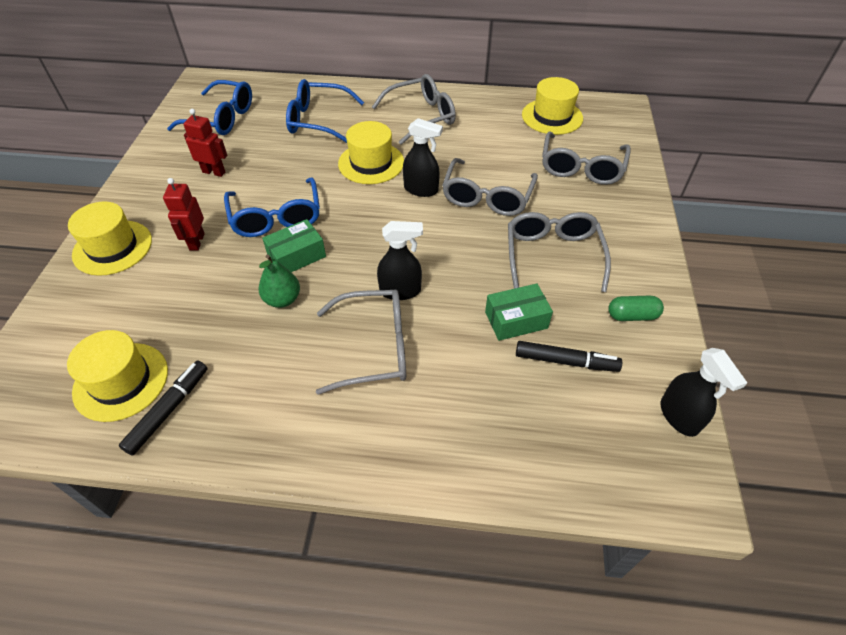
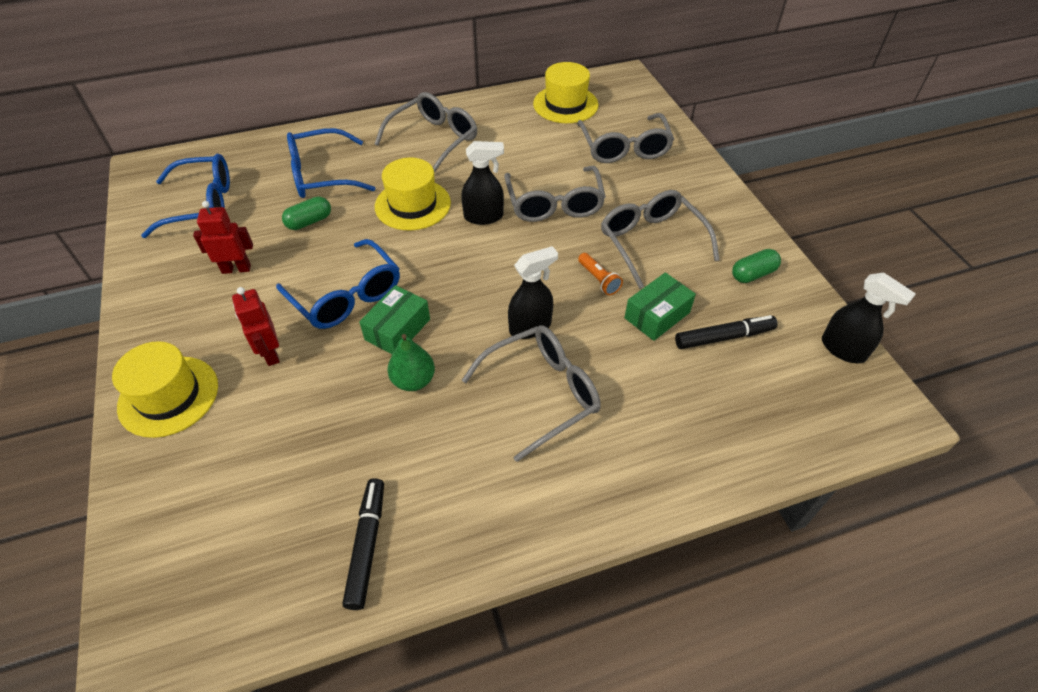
camera: 25 degrees left, 0 degrees up
yellow hat [67,330,168,422] -> none
none -> green capsule [282,196,331,230]
none -> orange flashlight [578,253,623,295]

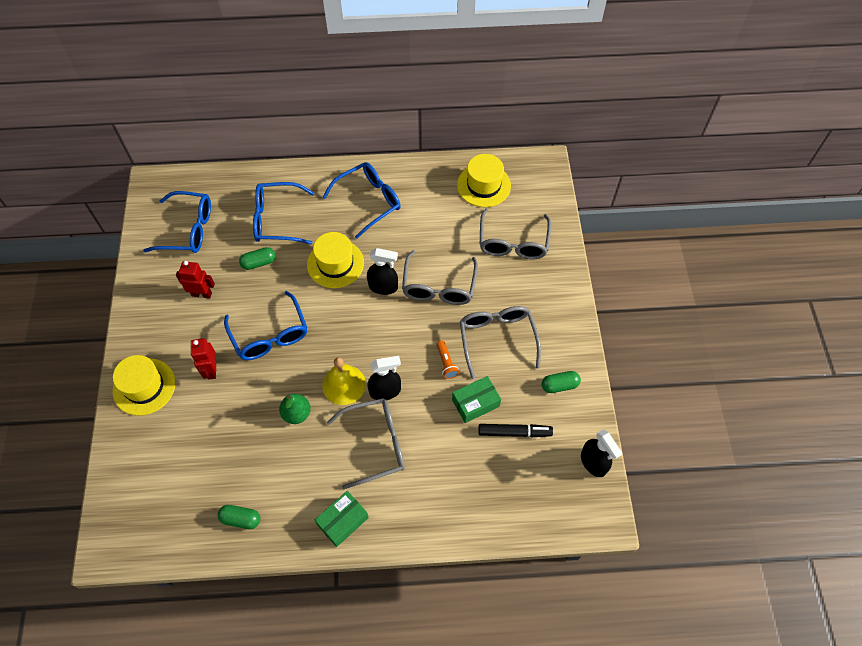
camera: 15 degrees right, 10 degrees up
black marker [342,478,384,610] -> green capsule [218,505,260,529]
green box [359,285,430,354] -> green box moved to [315,491,369,547]
grey glasses [375,92,477,173] -> blue glasses [322,162,401,239]
none -> yellow bell [322,357,366,405]

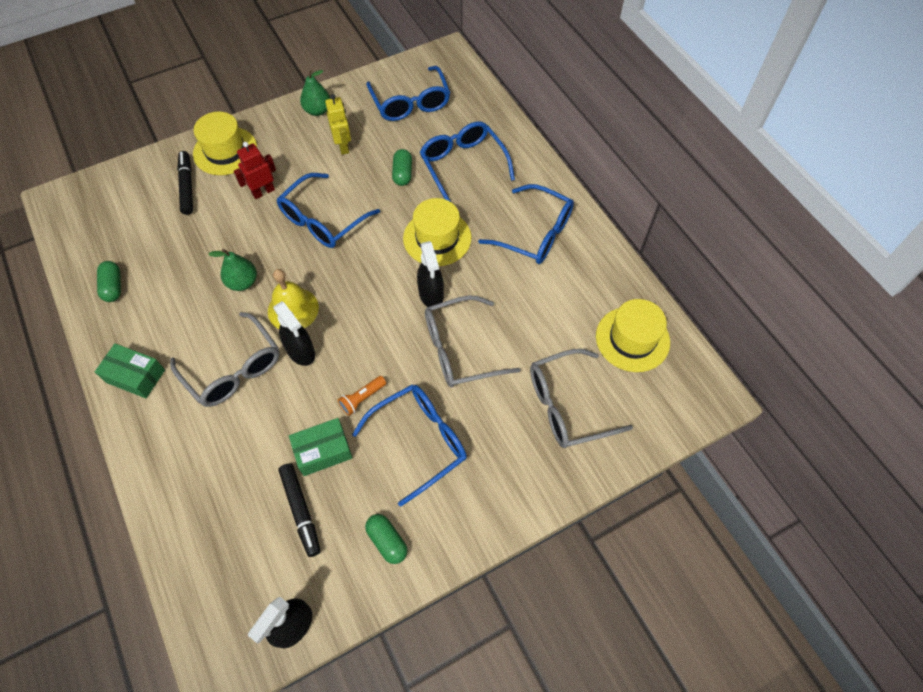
camera: 65 degrees right, 0 degrees up
red robot [176,261,215,299] -> yellow robot [325,94,351,155]
green capsule [239,247,276,270] -> green capsule turned 45 degrees clockwise [392,149,412,186]
green box [452,376,501,423] -> green box turned 60 degrees counterclockwise [289,418,352,476]
grey glasses [460,306,541,379] -> blue glasses [352,384,467,506]
none -> black marker [177,151,193,215]
none -> green pear [300,70,330,116]

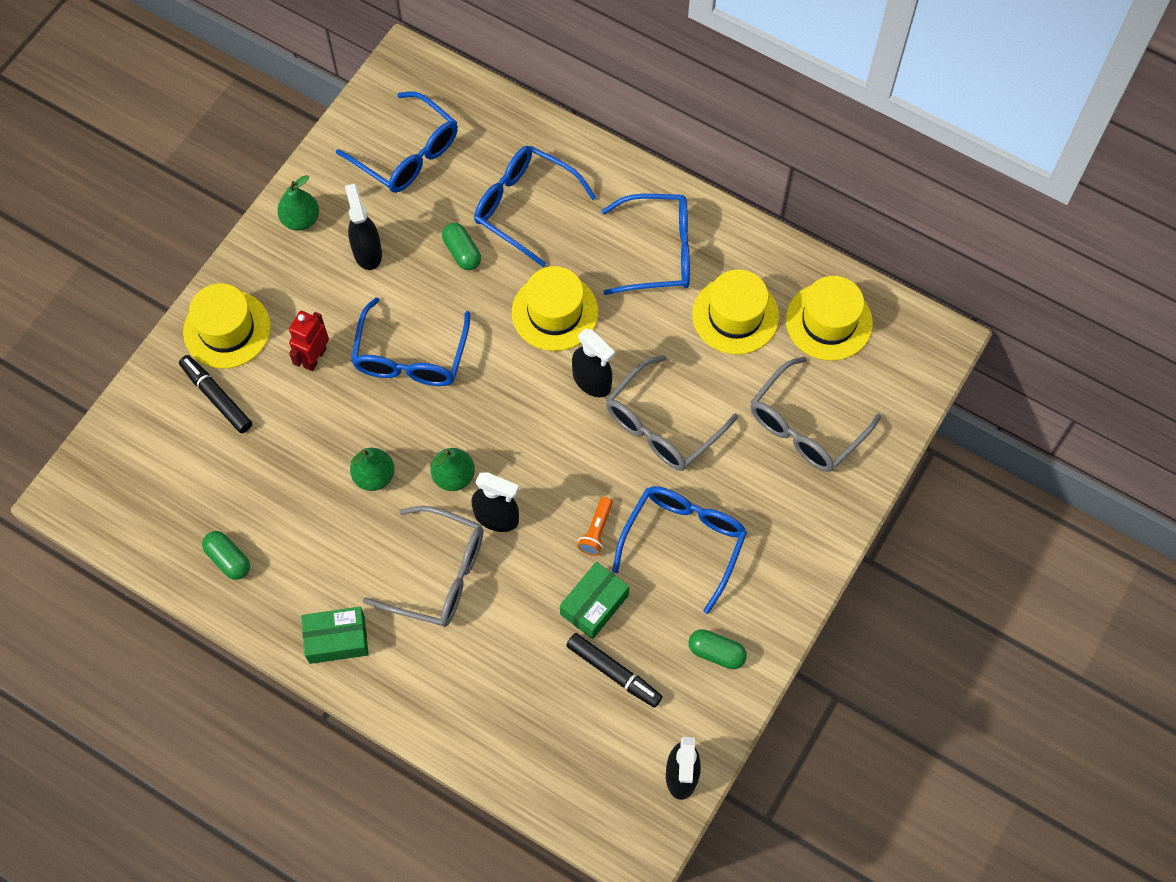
camera: 30 degrees left, 5 degrees up
yellow bell [268,269,319,329] -> green pear [431,448,475,491]
yellow robot [325,94,351,155] -> black spray bottle [345,184,382,270]
none -> yellow hat [692,270,779,354]

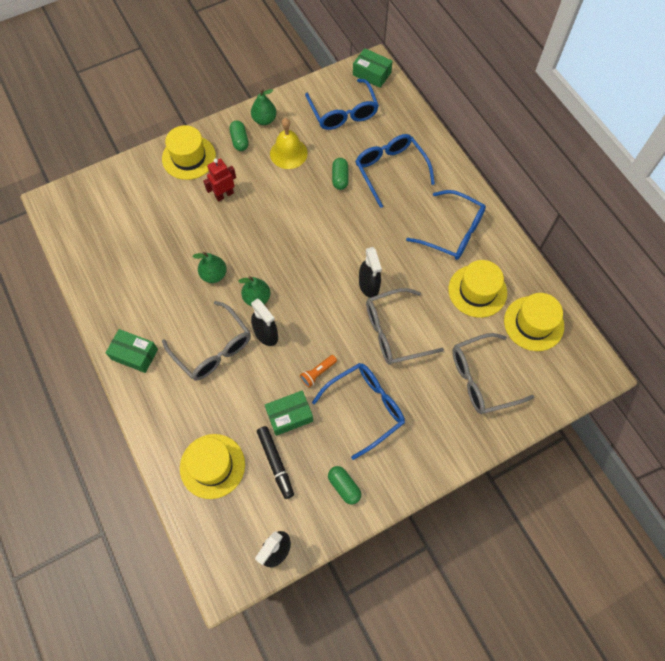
camera: 30 degrees right, 0 degrees up
black marker [179,355,252,433] -> none
green capsule [202,531,250,580] -> green capsule moved to [229,121,249,151]
black spray bottle [345,184,382,270] -> yellow bell [270,118,308,169]
blue glasses [351,297,470,386] -> none
yellow hat [512,266,598,351] -> yellow hat moved to [180,434,245,499]
none -> green box [353,48,393,88]

